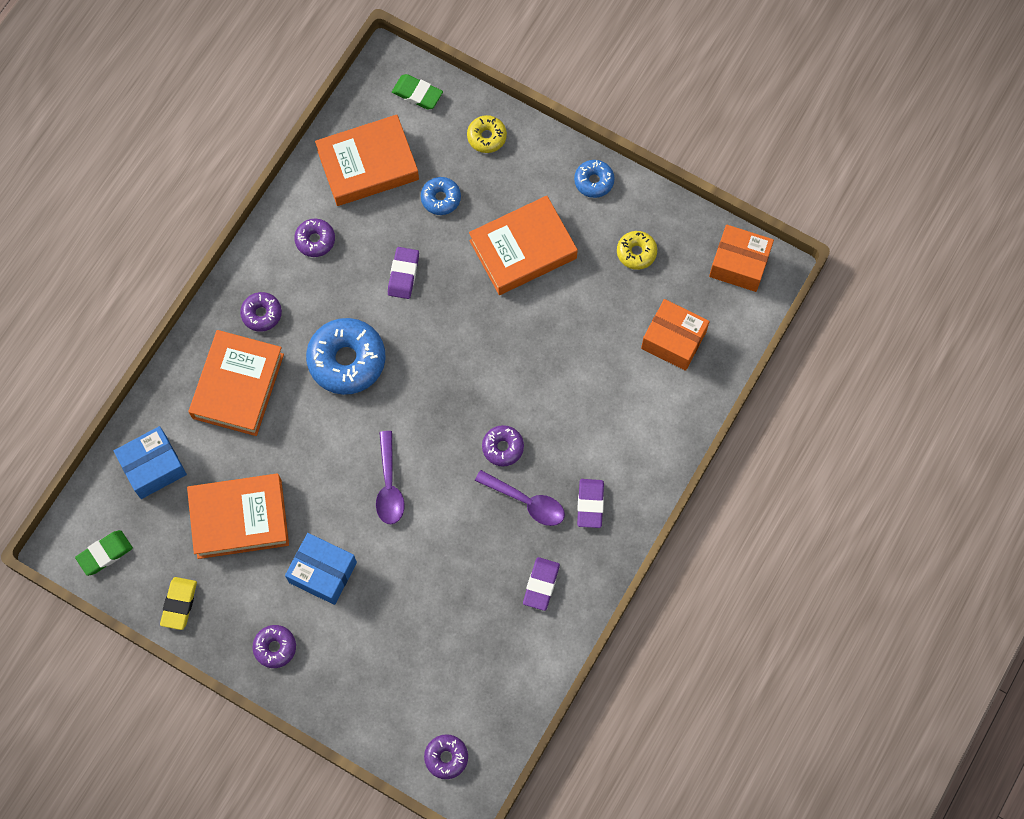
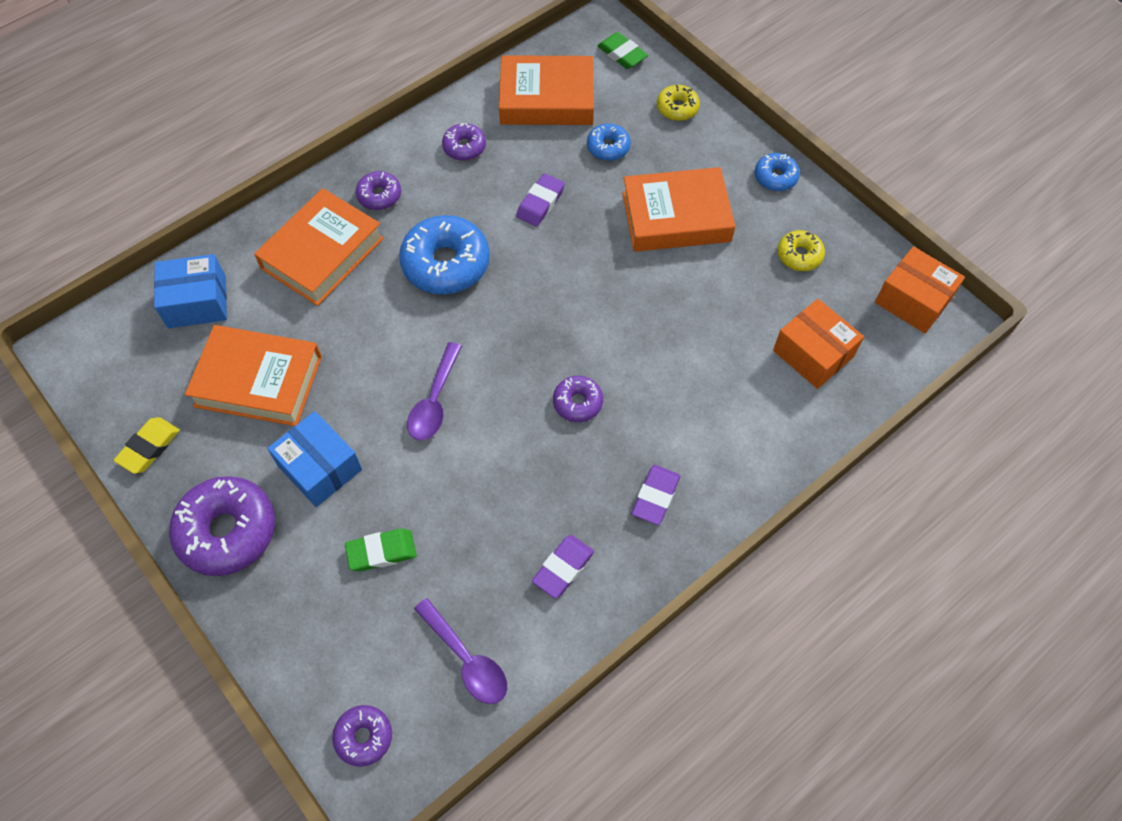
camera: 20 degrees right, 10 degrees down
green eraser [75,530,133,576] -> green eraser moved to [345,529,417,572]
purple donut [253,625,296,668] -> purple donut [169,476,275,576], size x1.91
purple spoon [475,470,565,526] -> purple spoon moved to [414,598,508,704]

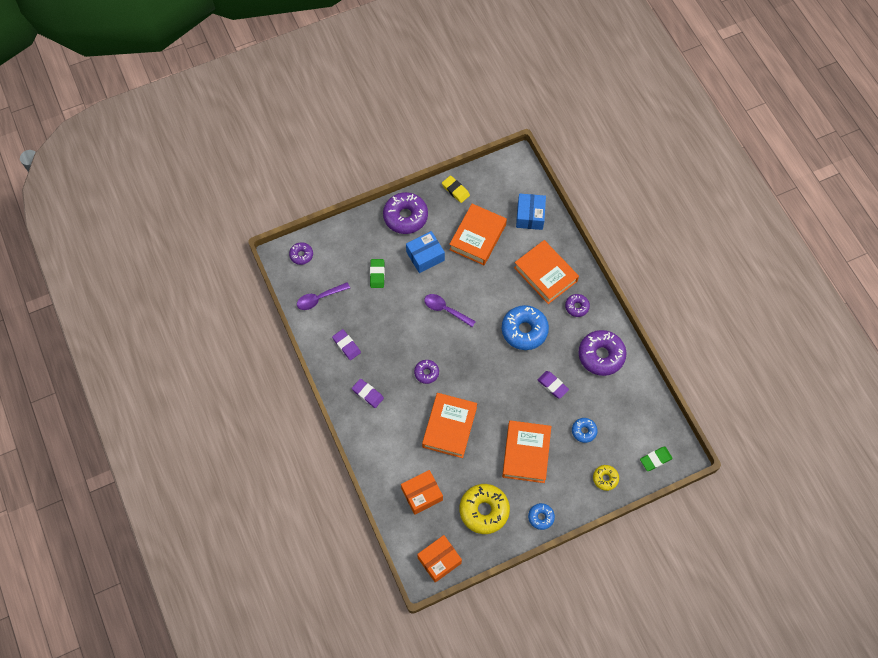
camera: 105 degrees right, 5 degrees up
purple donut [442,123,486,161] -> purple donut [578,330,626,376], size x1.91
orange book [499,55,594,125] -> orange book moved to [422,393,477,458]
yellow donut [777,230,825,271] -> yellow donut [460,484,510,534], size x1.91

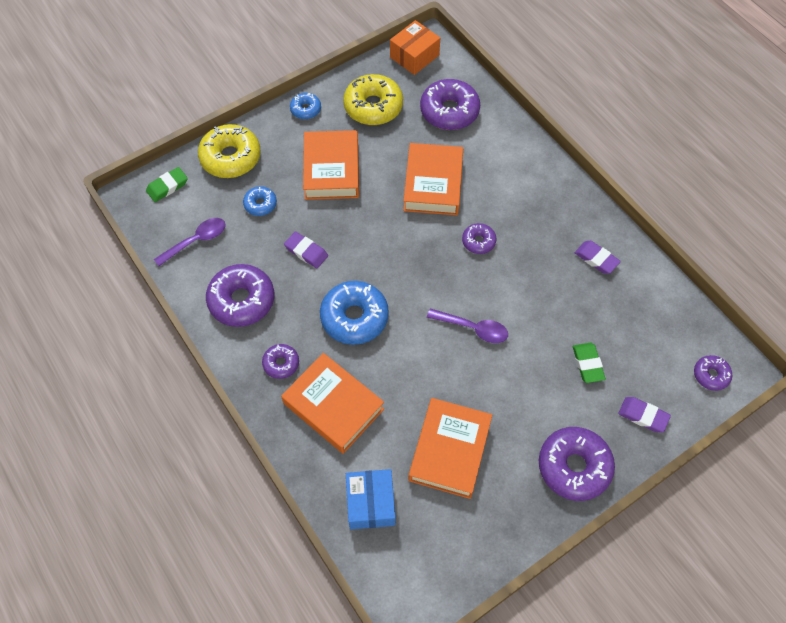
camera: 170 degrees right, 5 degrees down
purple spoon [297,282,350,310] -> purple spoon moved to [154,218,226,266]
purple eraser [352,379,384,408] -> purple eraser moved to [618,397,671,432]
orange box [401,470,443,515] -> purple donut [420,79,480,130]
blue box [406,231,445,273] -> none
yellow eraser [442,175,470,203] -> none
yellow donut [593,465,619,491] -> yellow donut [198,124,261,178], size x1.91

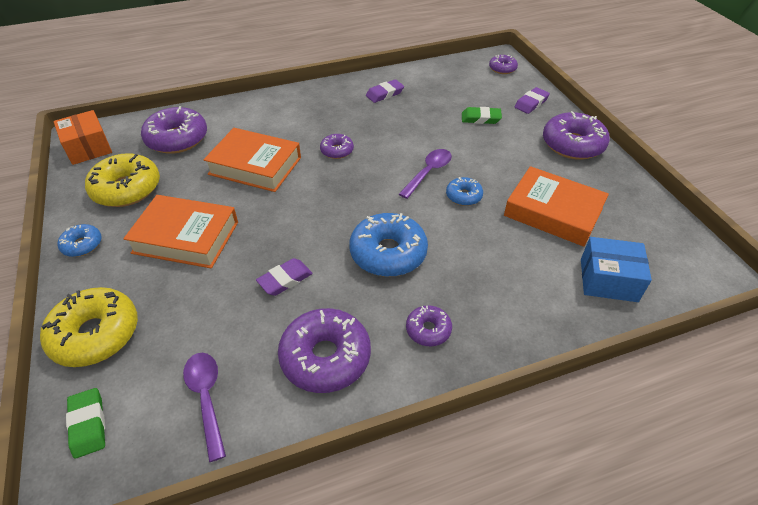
camera: 75 degrees left, 15 degrees down
blue donut [243,186,277,216] -> blue donut moved to [446,177,483,206]
orange book [281,353,384,454] -> none

